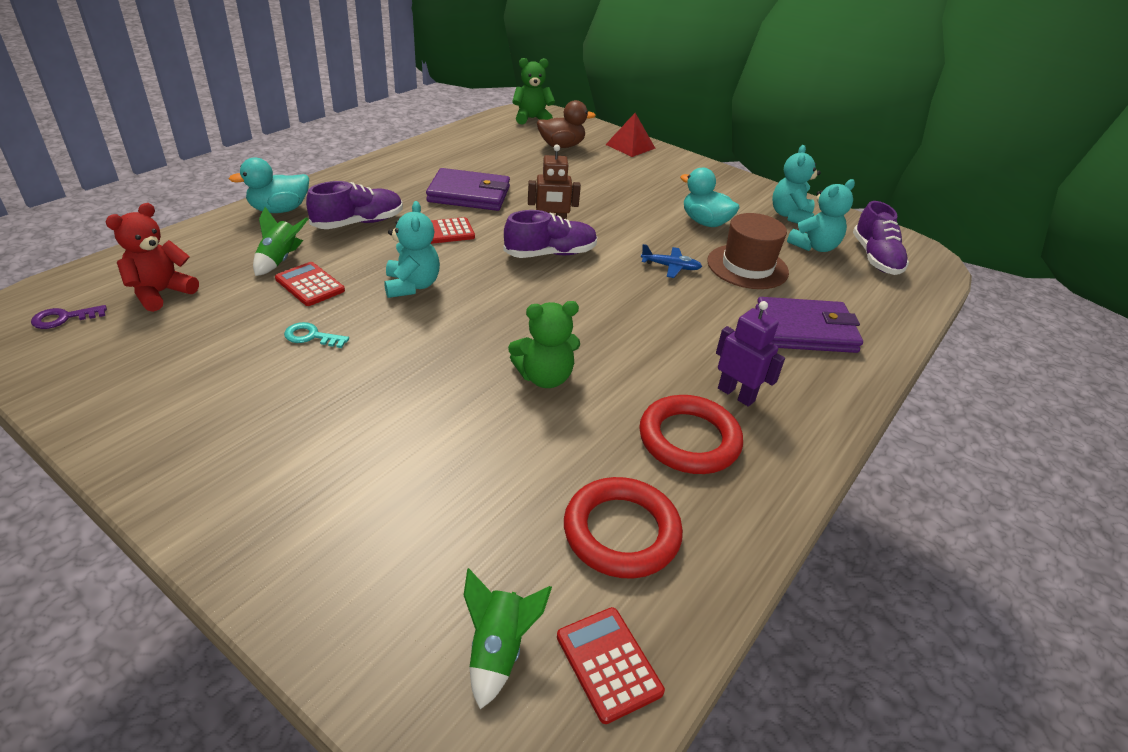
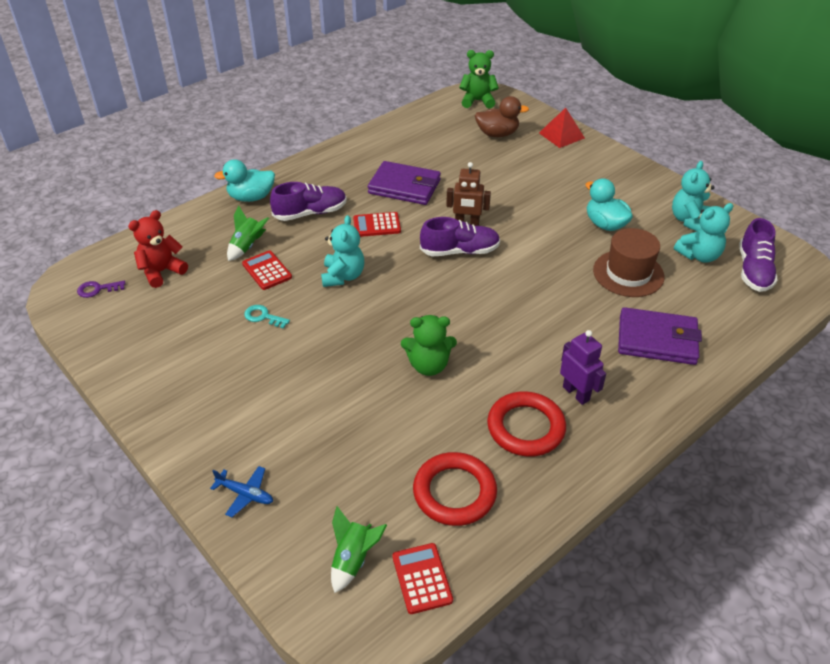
camera: 15 degrees right, 5 degrees up
blue plane [641,244,702,278] -> blue plane moved to [210,466,273,517]

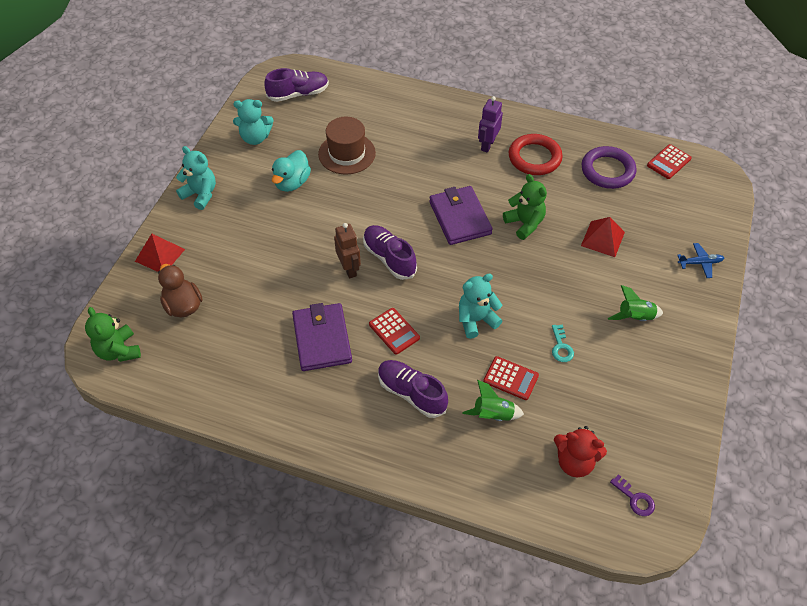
camera: 120 degrees left, 10 degrees up
blue plane [210,466,273,517] -> blue plane turned 90 degrees clockwise [678,243,724,278]
turquoise duck [214,159,275,202] -> none
red calculator [242,251,292,290] -> red calculator turned 90 degrees counterclockwise [483,356,539,400]
green rocket [331,506,387,593] -> green rocket moved to [608,285,663,321]
red ring [413,452,497,526] -> purple ring [582,146,636,189]
purple wallet [618,307,702,365] -> purple wallet moved to [429,186,493,245]
turquoise teddy bear [674,203,733,263] -> turquoise teddy bear moved to [176,146,216,210]
none -> red pyramid [581,217,625,257]

